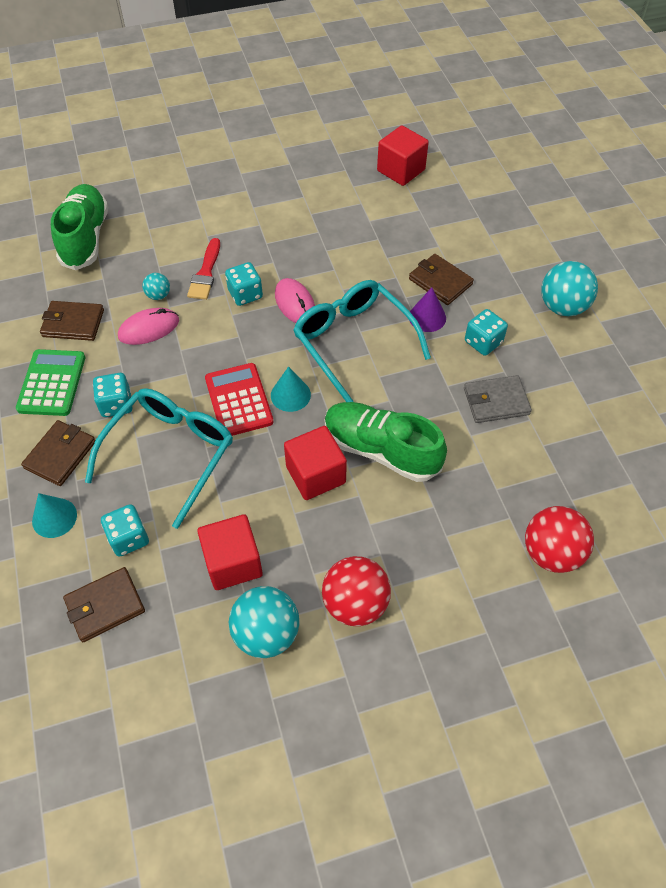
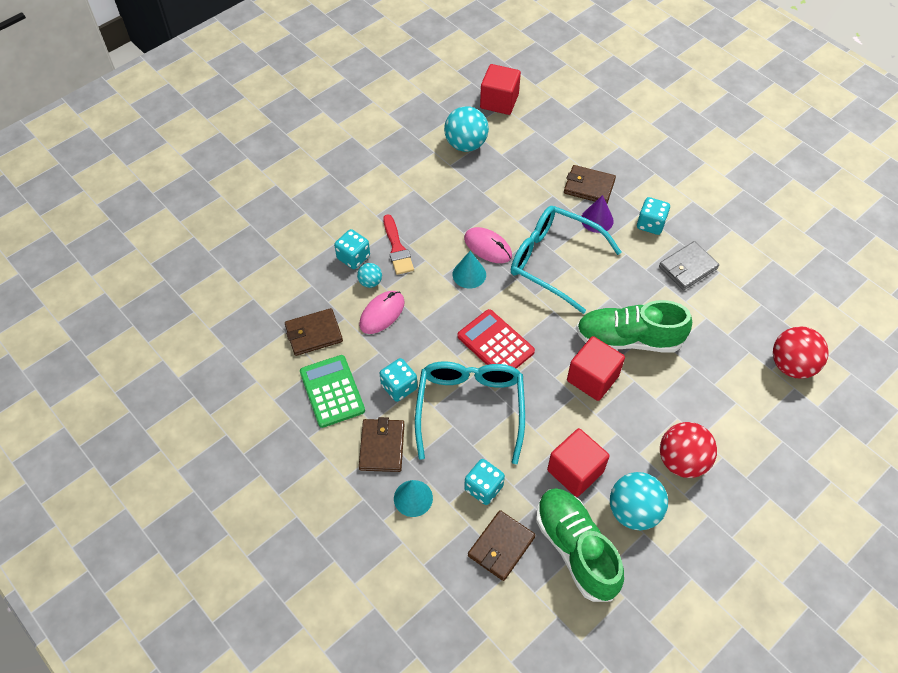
camera: 25 degrees left, 0 degrees up
green shoe [51,184,108,270] -> green shoe moved to [536,488,624,602]
turquoise dice [225,262,263,306] -> turquoise dice moved to [334,229,370,269]
turquoise cone [271,366,311,412] -> turquoise cone moved to [453,251,486,288]
turquoise ball [541,261,598,316] -> turquoise ball moved to [444,106,489,152]

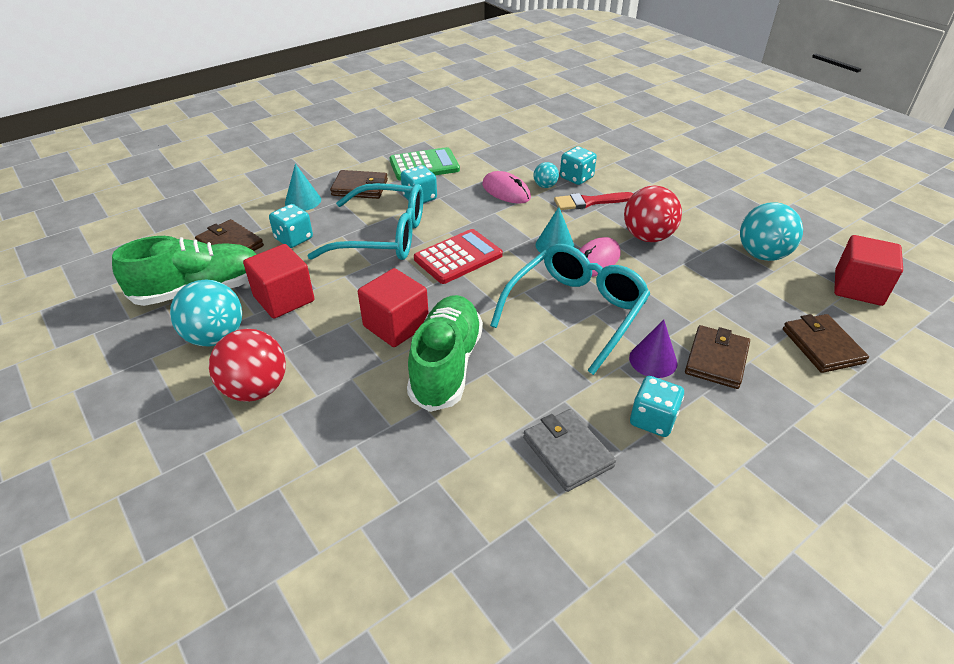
camera: 95 degrees right, 15 degrees down
brown wallet [285,308,343,356] -> brown wallet moved to [783,314,869,373]
red ball [773,326,829,379] -> red ball moved to [624,185,682,242]

